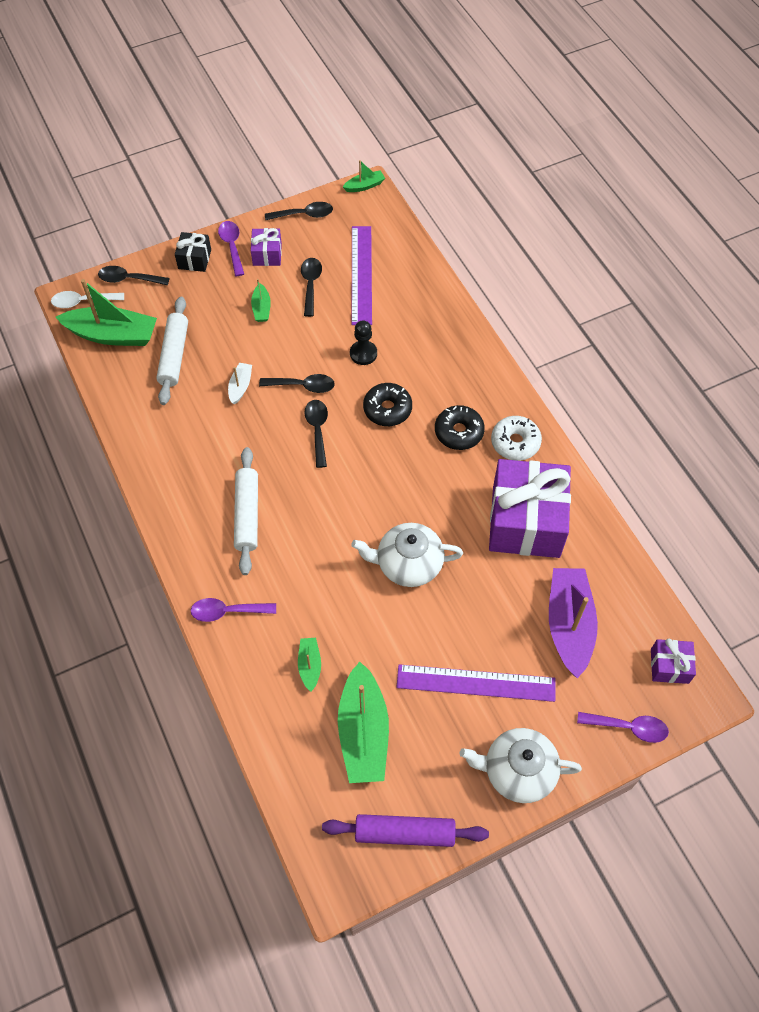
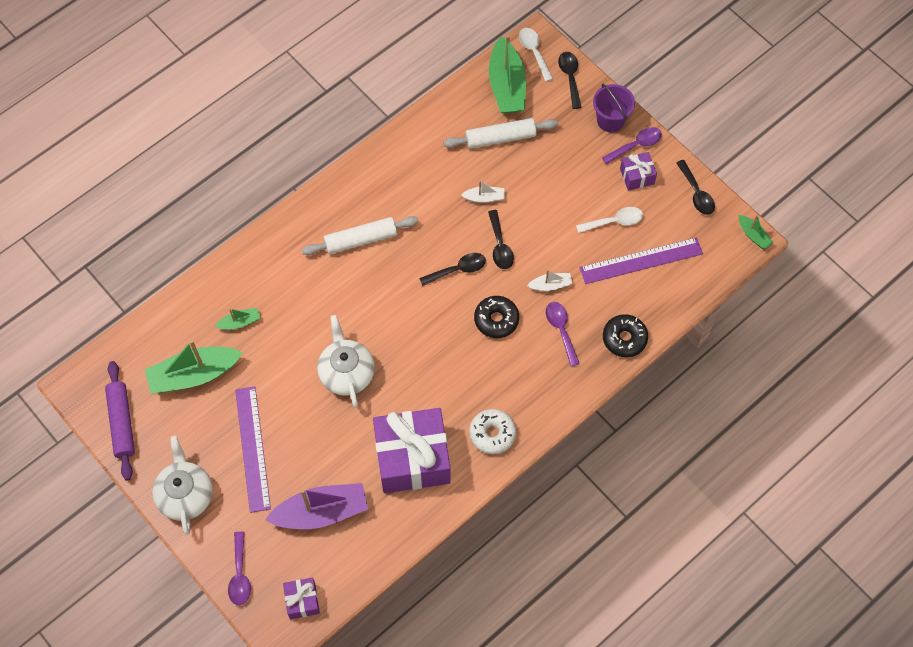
camera: 75 degrees right, 5 degrees up
black gift [175,232,211,272] -> purple bucket [593,84,635,132]
purple spoon [191,598,276,622] -> purple spoon moved to [546,302,580,366]
green boat [251,279,271,322] -> none
black spoon [301,258,322,317] -> white spoon [576,207,643,233]
black pawn [350,320,377,365] -> white boat [527,270,573,291]
black donut [435,405,485,450] -> black donut moved to [603,314,648,357]

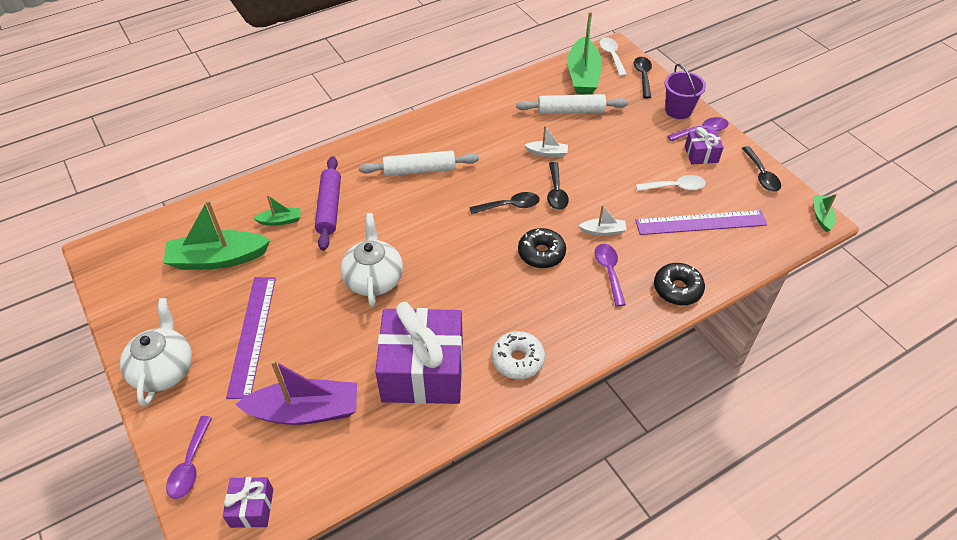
camera: 10 degrees right, 15 degrees down
purple rolling pin [105,361,135,480] -> purple rolling pin moved to [315,156,341,251]
green boat [739,215,774,249] -> green boat turned 150 degrees counterclockwise [813,194,837,232]

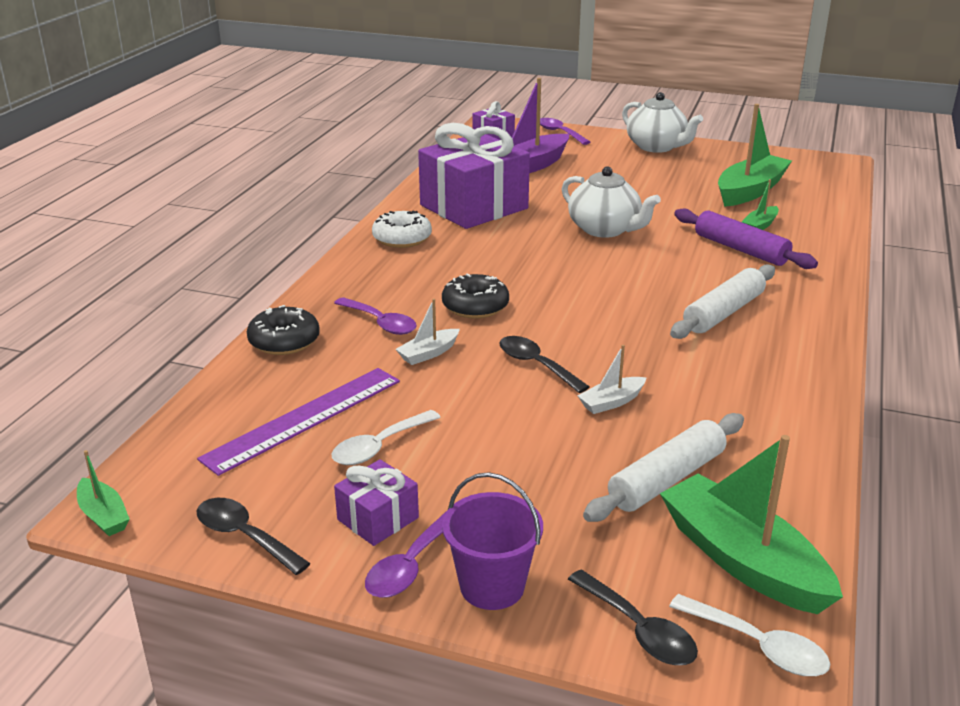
camera: 140 degrees right, 20 degrees down
purple ruler [226,277,276,399] -> none
black spoon [469,192,539,214] -> none

